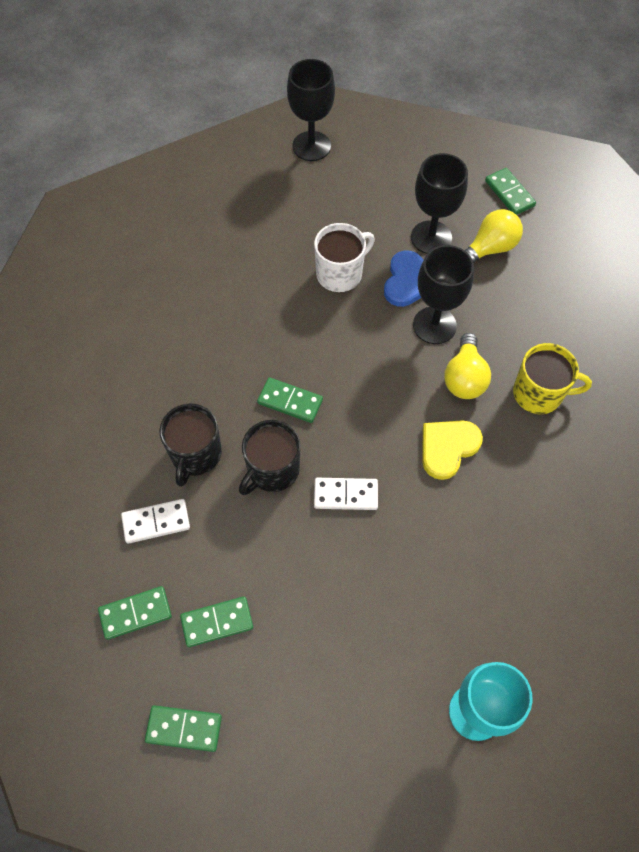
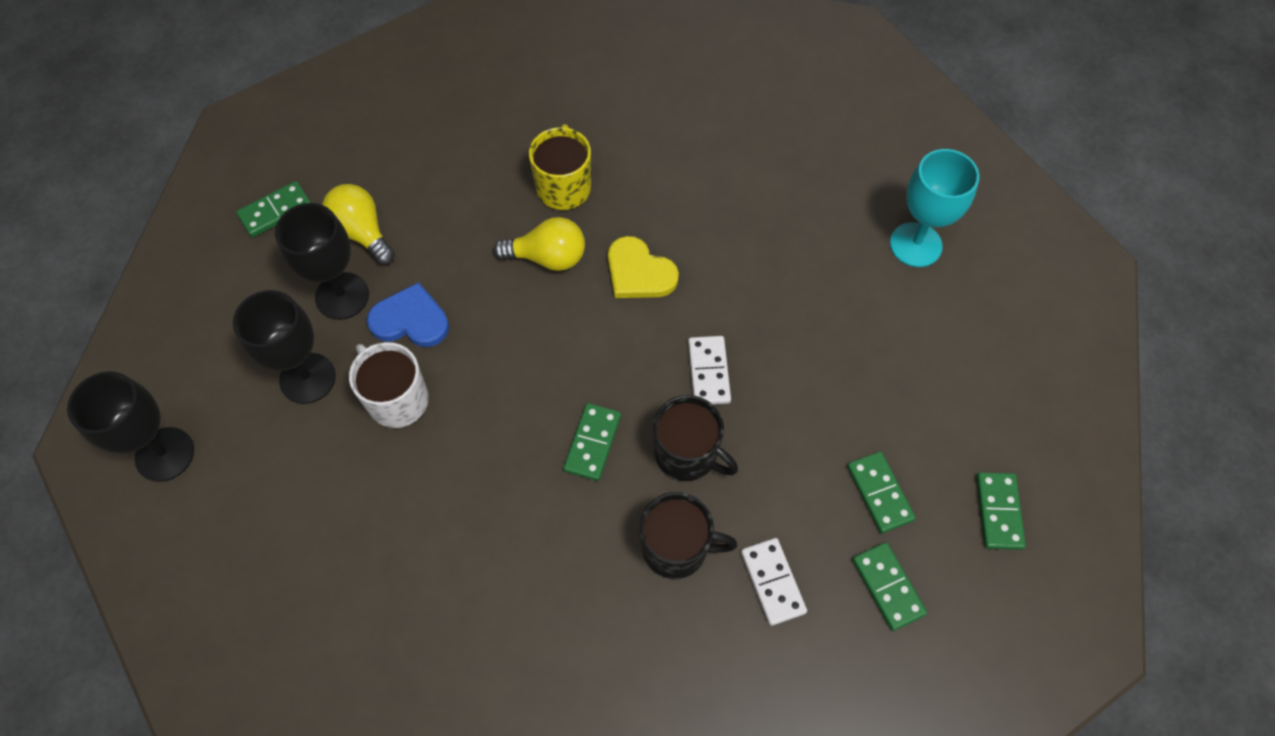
camera: 95 degrees left, 0 degrees up
black goblet [413,245,474,344] -> black goblet moved to [233,290,336,404]

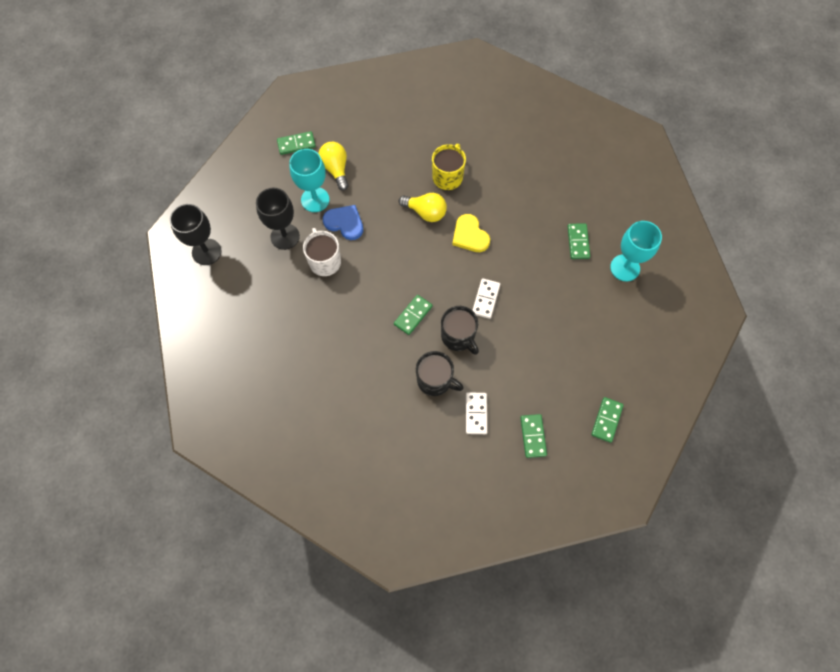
camera: 20 degrees right, 5 degrees up
black goblet [275,203,369,320] -> turquoise goblet [289,149,329,212]
green domino [847,451,916,533] -> green domino moved to [568,223,590,259]

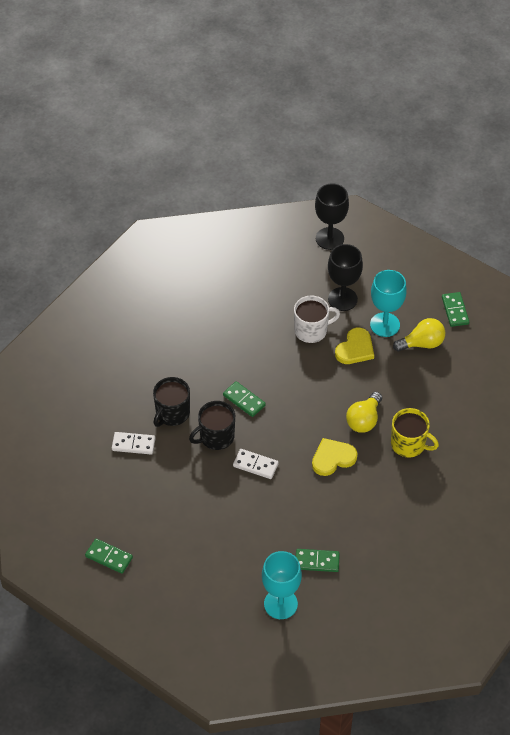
camera: 95 degrees right, 15 degrees down
blue heart [323,205,363,240] -> yellow heart [335,328,374,364]
green domino [520,414,547,458] -> none

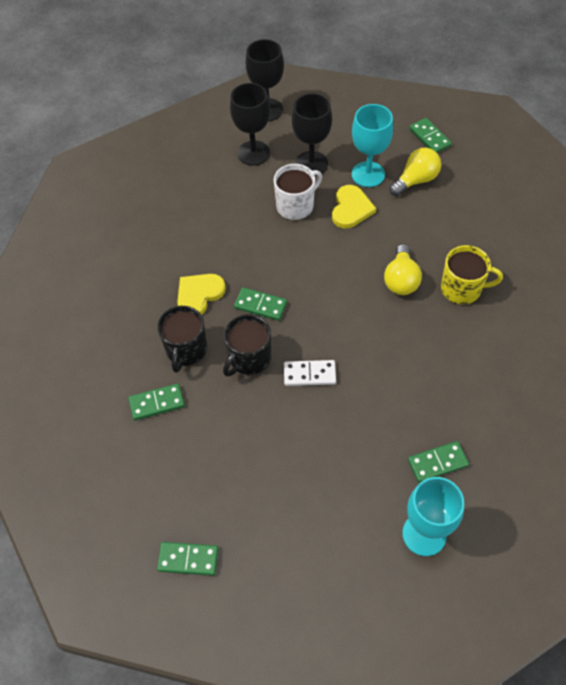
camera: 20 degrees left, 5 degrees up
white domino [112,432,156,454] -> green domino [129,383,185,421]
yellow heart [312,438,358,476] -> yellow heart moved to [177,274,226,315]
none -> black goblet [230,83,270,166]

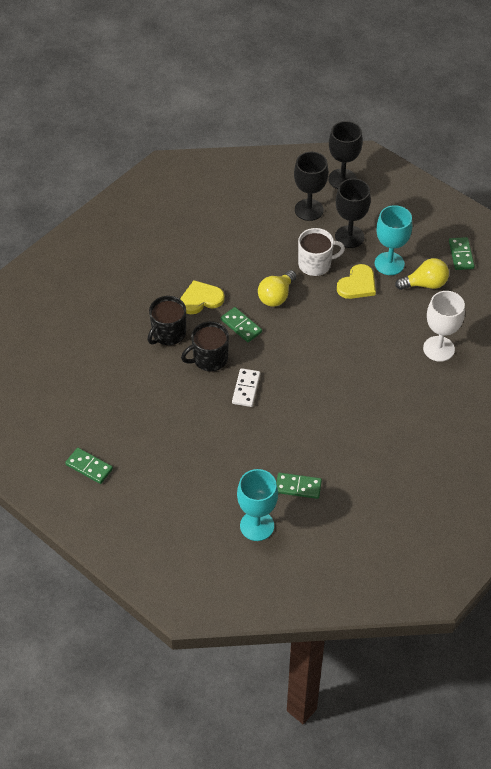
camera: 25 degrees right, 5 degrees down
green domino [129,383,185,421] -> none
white domino [284,360,336,386] -> white domino turned 75 degrees clockwise [232,368,260,407]
yellow light bulb [384,244,422,295] -> yellow light bulb moved to [258,270,296,307]
yellow mug [441,245,503,304] -> none
none -> white goblet [423,291,465,362]

